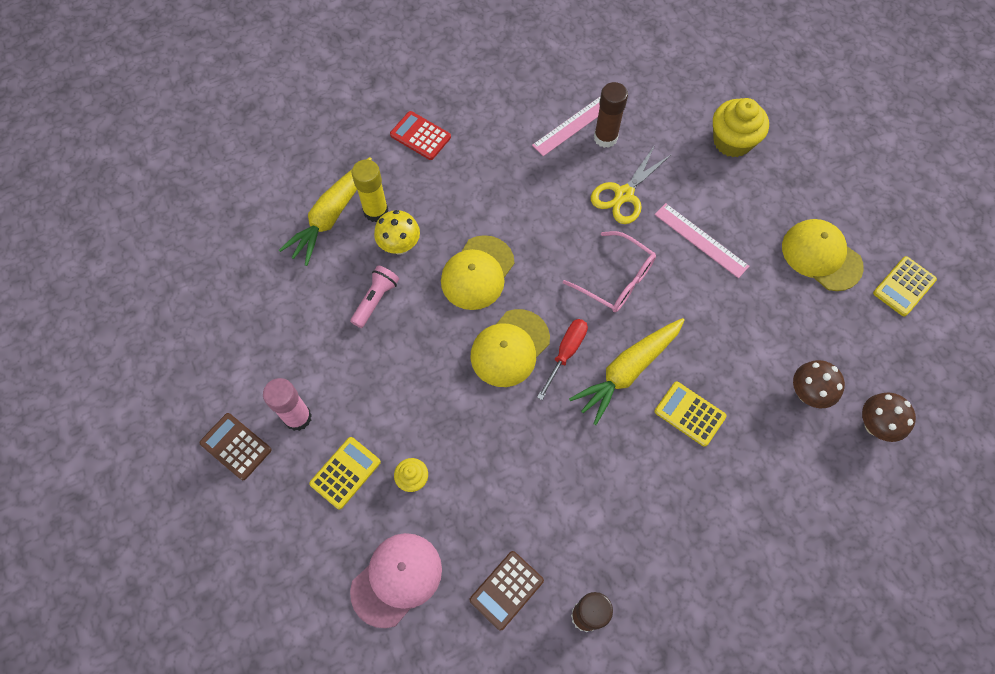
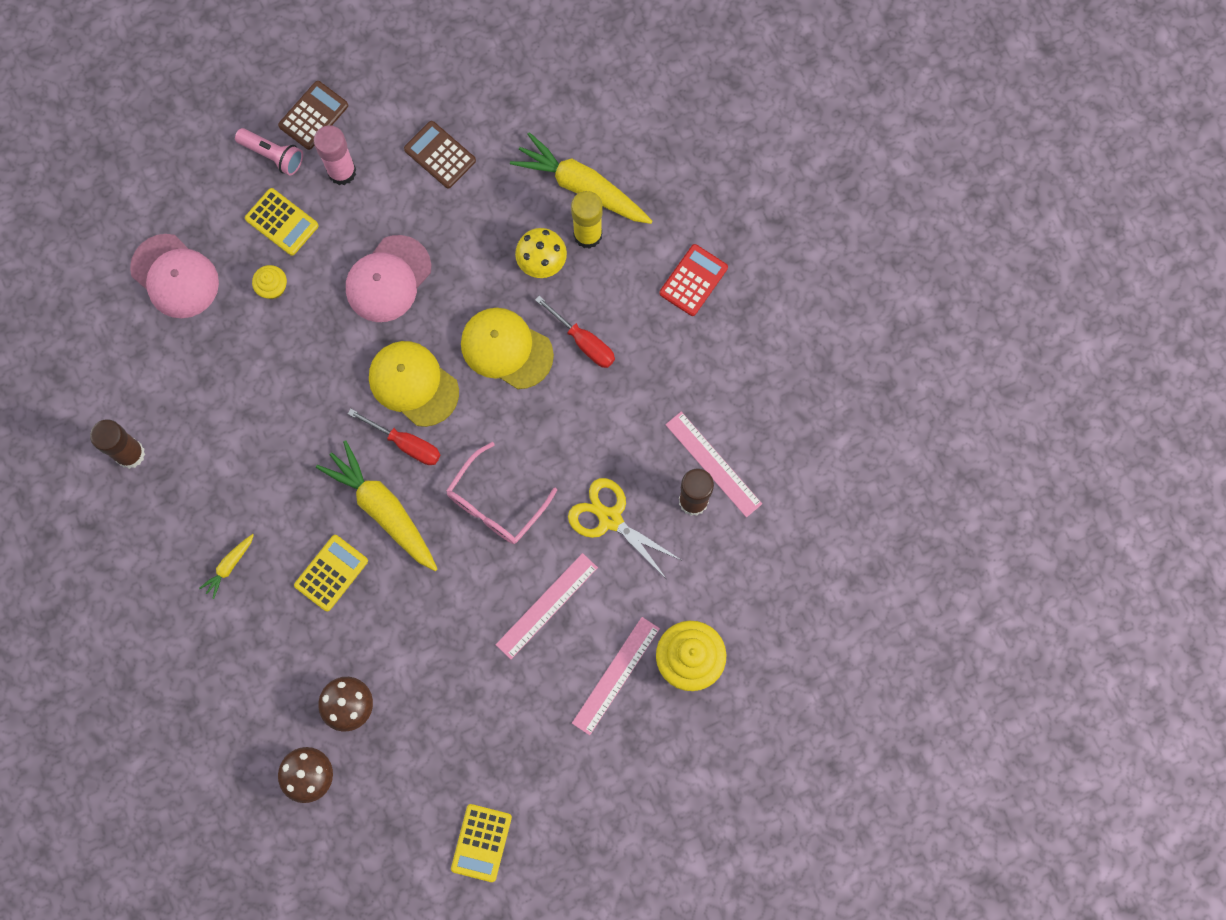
camera: 90 degrees right, 10 degrees up
pink flashlight [350,265,399,328] -> pink flashlight moved to [235,128,303,176]
brown calculator [470,551,544,631] -> brown calculator moved to [404,121,476,189]
yellow cap [782,219,864,291] -> none
yellow calculator [873,256,937,316] -> yellow calculator turned 120 degrees counterclockwise [451,804,512,882]
none -> yellow carrot [199,534,254,599]
none -> pink cap [346,235,431,322]
none -> red screwdriver [535,296,615,368]
none -> pink ruler [572,617,660,735]

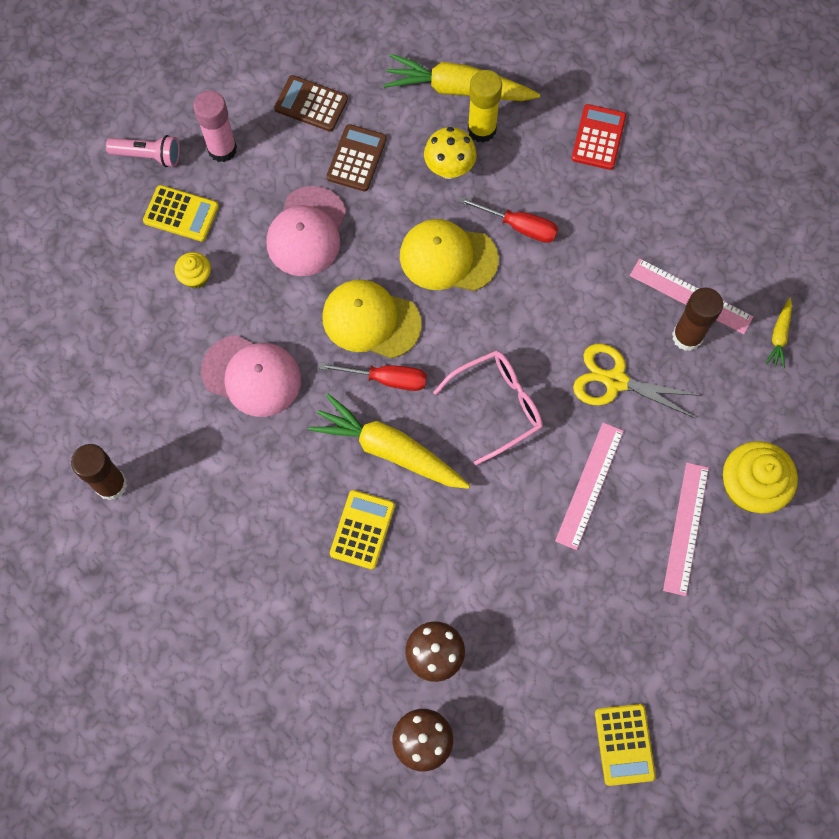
camera: 20 degrees left, 5 degrees down
pink cap [130,234,219,318] -> pink cap moved to [201,335,301,417]
yellow carrot [199,534,254,599] -> yellow carrot moved to [765,298,792,369]
brown calculator [278,81,348,150] -> brown calculator moved to [326,124,387,191]
pink glasses [446,442,557,544] -> pink glasses turned 135 degrees counterclockwise [433,351,543,465]

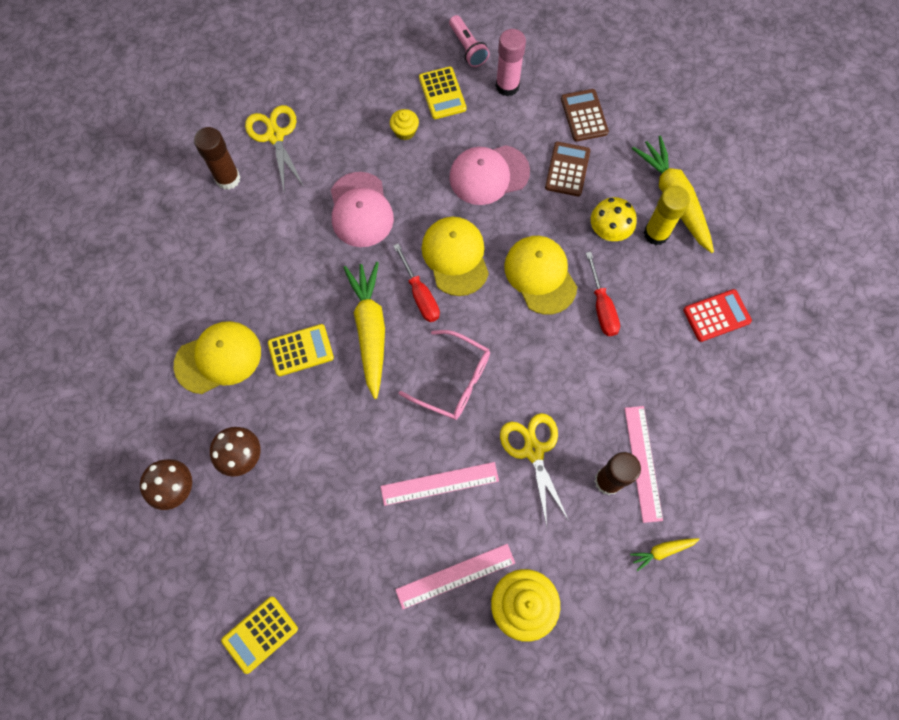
camera: 55 degrees right, 0 degrees up
brown calculator [326,124,387,191] -> brown calculator turned 60 degrees counterclockwise [545,142,590,196]
none -> yellow cap [174,321,261,394]
none -> yellow scissors [245,105,304,190]

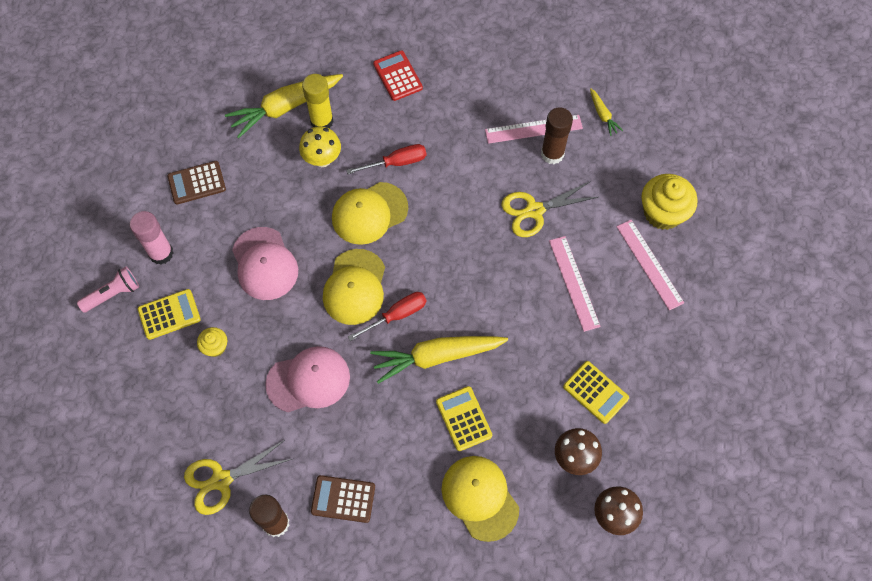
camera: 95 degrees left, 5 degrees down
yellow calculator [221,597,298,674] -> yellow calculator moved to [563,361,629,424]
pink glasses [399,330,490,420] -> none
yellow cap [422,217,489,296] -> yellow cap turned 60 degrees counterclockwise [323,249,385,325]
brown calculator [545,142,590,196] -> brown calculator moved to [311,475,375,523]

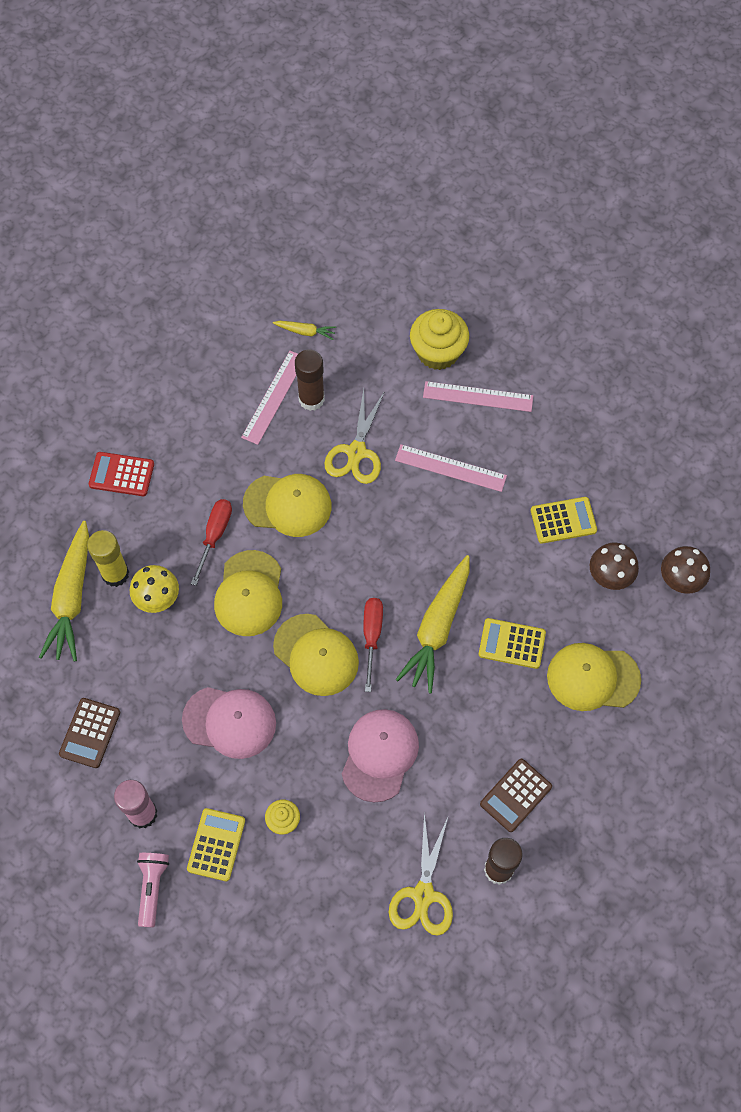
camera: 55 degrees left, 0 degrees up
none -> yellow cap [243,474,332,537]

